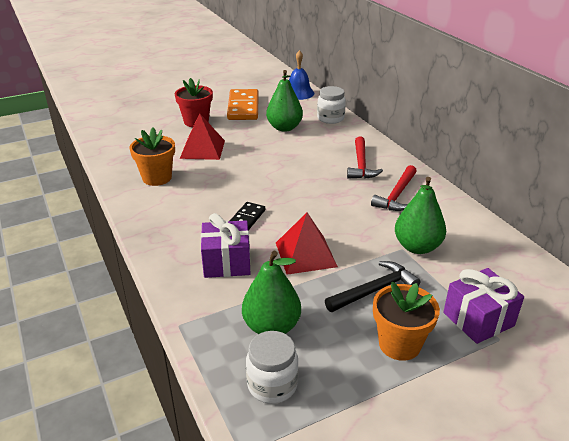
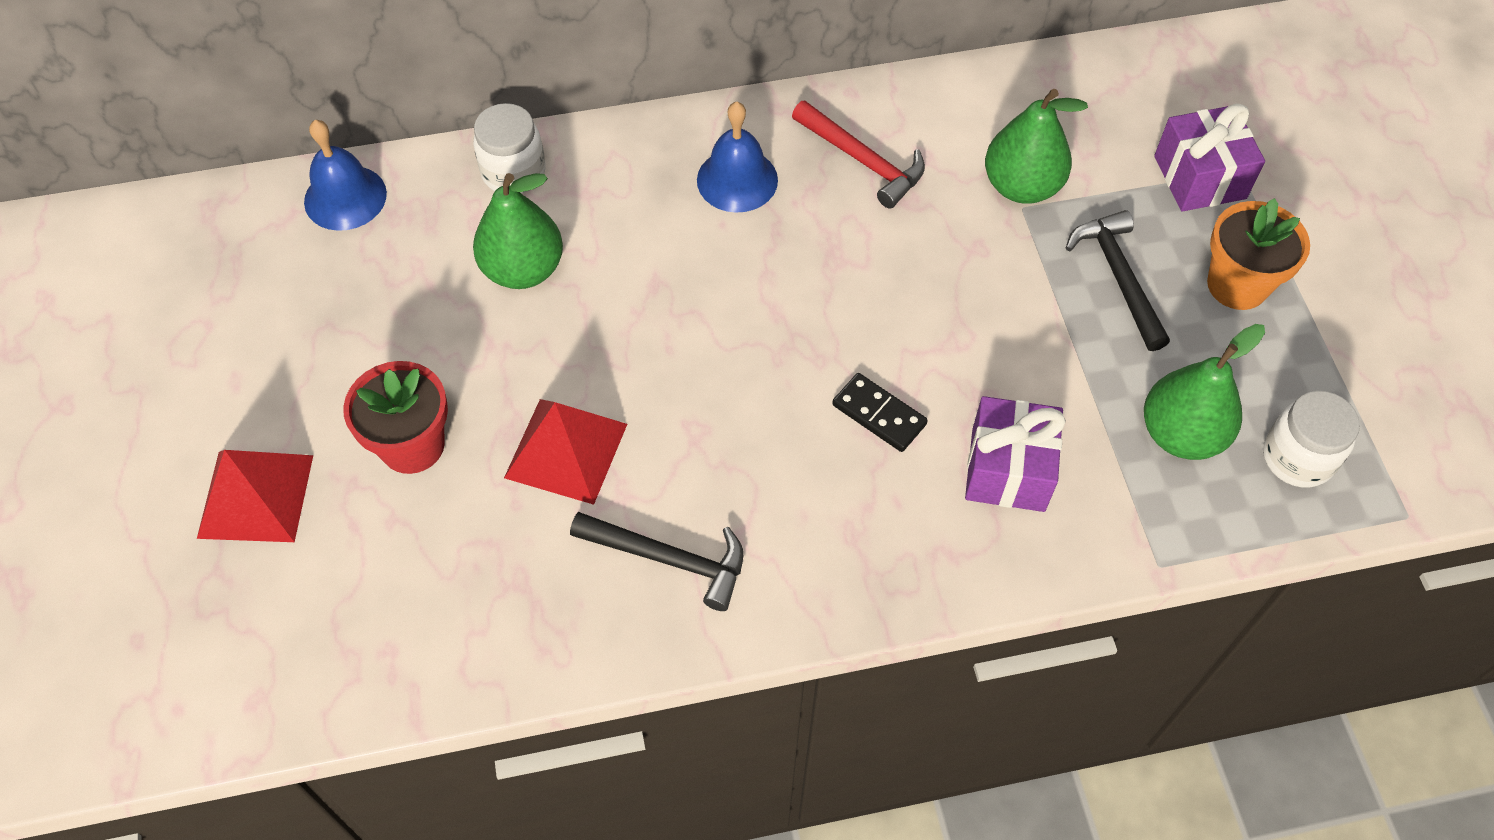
camera: 75 degrees left, 25 degrees up
orange flower pot [130,128,175,186] -> black hammer [570,512,743,611]
orange domino [227,89,259,120] -> none
red pyramid [276,213,338,275] -> red pyramid moved to [197,450,313,542]
red hammer [347,136,383,179] -> blue bell [697,102,778,213]

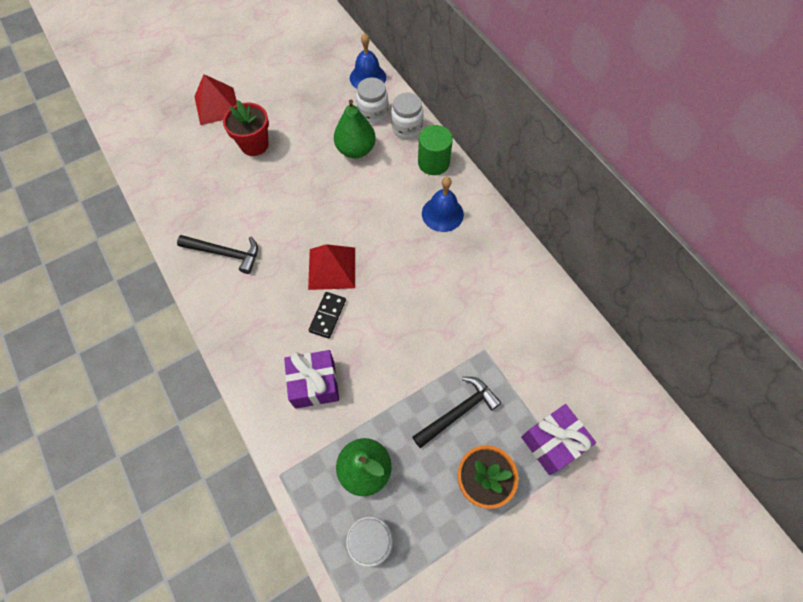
camera: 70 degrees right, 5 degrees up
red pyramid [504,399,627,505] -> red pyramid moved to [308,244,355,290]
black hammer [570,512,743,611] -> black hammer turned 75 degrees counterclockwise [177,235,258,274]
red hammer [792,101,925,209] -> none
green pear [985,89,1088,204] -> none
none -> white jar [356,77,389,123]
none -> green cylinder [418,125,453,175]

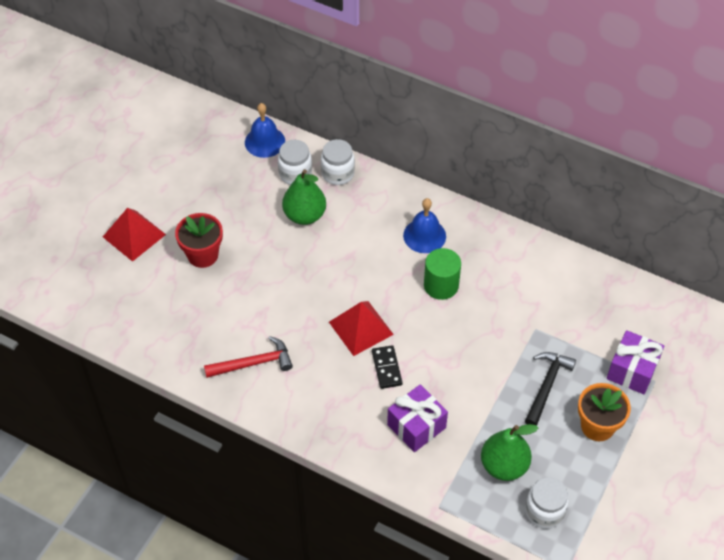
camera: 30 degrees left, 10 degrees down
black hammer [177,235,258,274] -> red hammer [204,336,293,378]
green cylinder [418,125,453,175] -> green cylinder moved to [424,248,461,300]

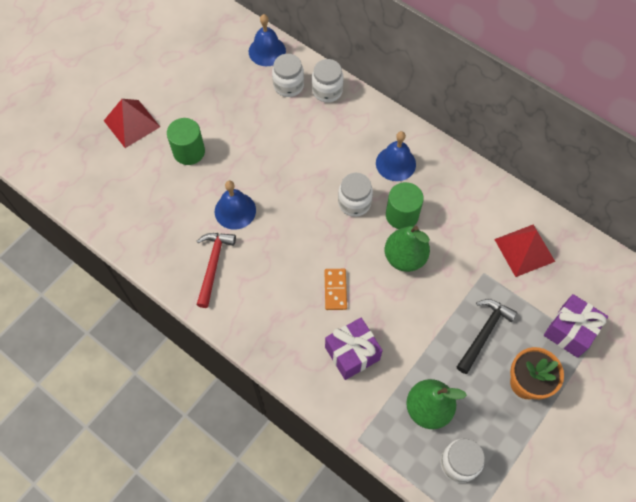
camera: 10 degrees right, 10 degrees up
red flower pot [175,213,223,268] -> green cylinder [167,118,205,165]
red hammer [204,336,293,378] -> red hammer turned 75 degrees counterclockwise [197,233,236,308]
green pear [282,169,326,225] -> green pear moved to [385,226,430,272]
red pyramid [329,301,394,356] -> red pyramid moved to [494,225,555,277]
black domino [372,345,403,389] -> orange domino [325,269,347,310]
none -> blue bell [215,181,256,230]
none -> white jar [338,173,373,217]

